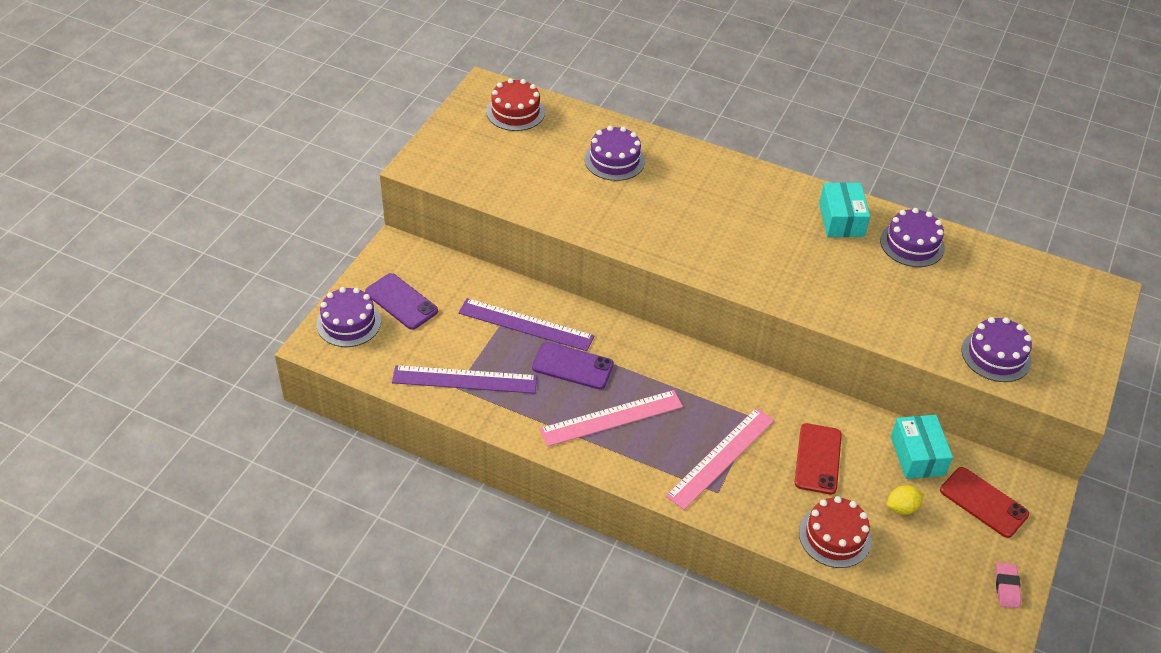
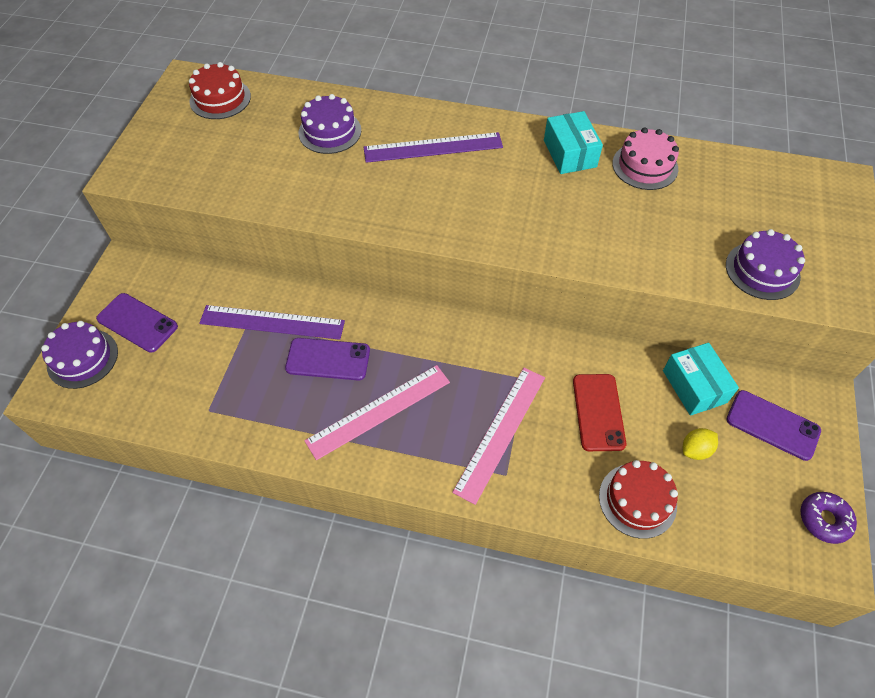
camera: 10 degrees left, 10 degrees up
purple ruler [392,365,537,394] -> purple ruler moved to [364,132,503,163]
purple cake [880,208,945,267] -> pink cake [612,127,679,190]
red phone [940,467,1029,538] -> purple phone [726,390,821,461]
pink eraser [995,562,1021,608] -> purple donut [800,492,857,544]

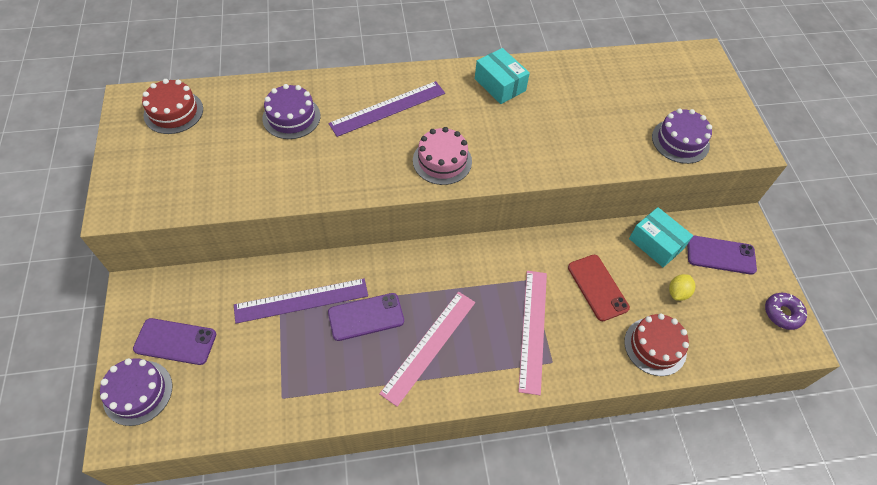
camera: 25 degrees left, 0 degrees up
pink cake [612,127,679,190] -> pink cake moved to [413,127,472,185]

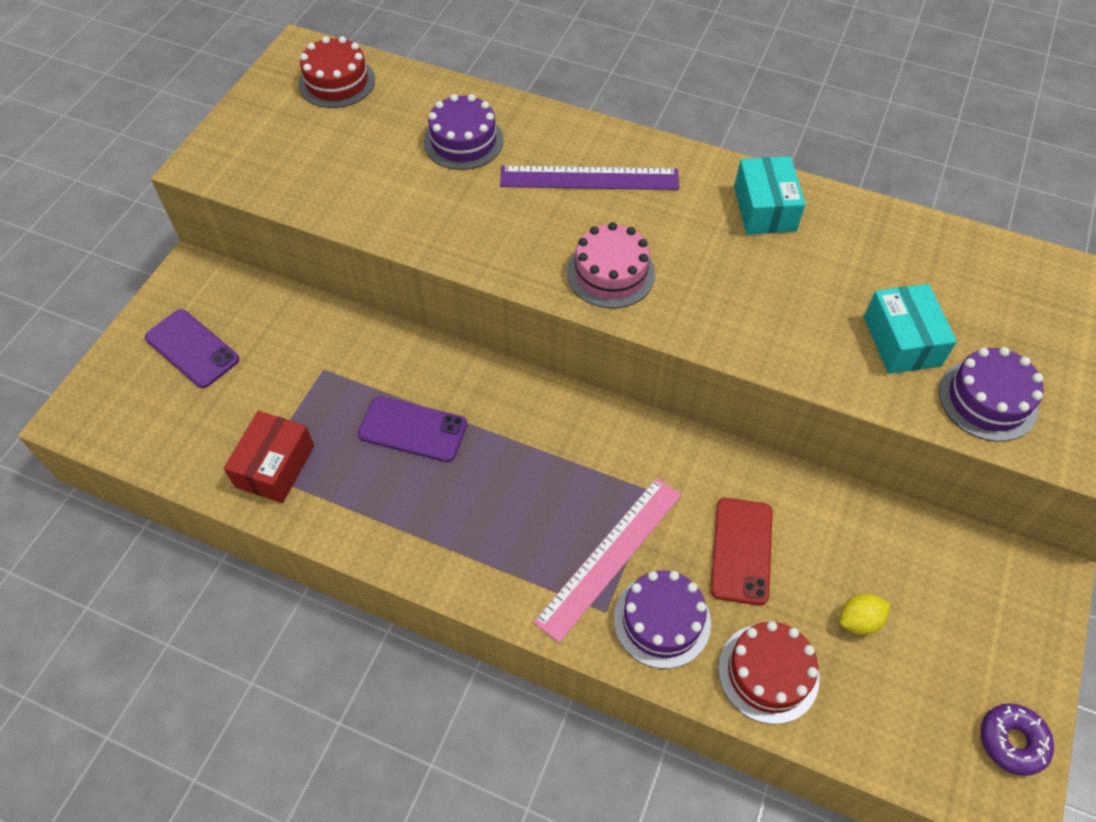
camera: 35 degrees right, 0 degrees up
purple cake [100,358,173,426] -> purple cake moved to [614,570,711,669]
purple ruler [234,278,368,324] -> none
pink ruler [379,292,475,407] -> none
turquoise box [629,207,693,267] -> turquoise box moved to [864,284,957,374]
purple phone [687,235,757,275] -> none
none -> red box [224,411,314,503]

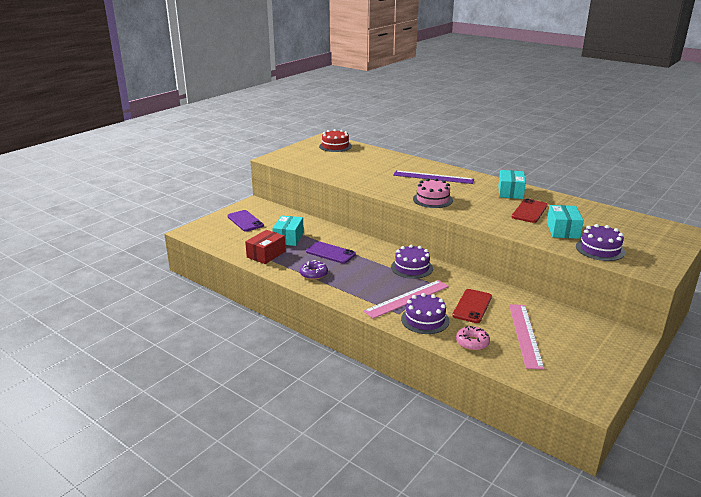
camera: 15 degrees right, 30 degrees down
purple cake [424,94,504,170] -> purple cake moved to [391,245,433,279]
red cake [718,621,819,724] -> pink donut [456,326,490,351]
yellow lemon [839,594,890,635] -> pink ruler [509,304,545,370]
purple donut [981,703,1054,776] -> purple donut moved to [300,260,328,280]
none -> turquoise box [272,215,304,246]
none -> red phone [512,198,548,223]

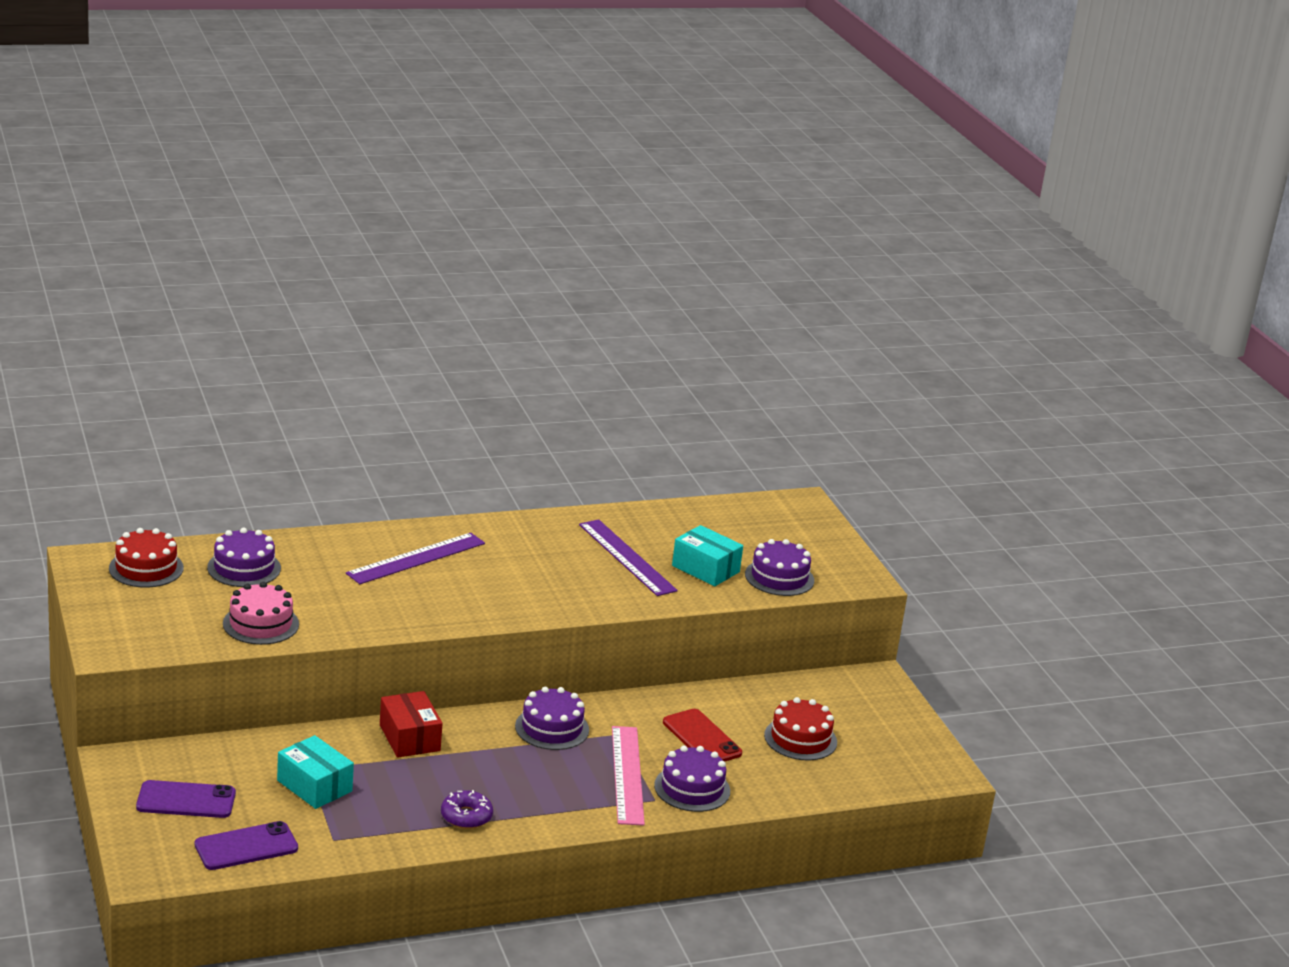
camera: 60 degrees left, 0 degrees up
red box [245,230,286,264] -> red box moved to [380,691,443,758]
purple phone [306,241,356,264] -> purple phone moved to [195,821,298,870]
pink cake [413,178,453,208] -> pink cake moved to [223,582,299,645]
pink donut [456,326,490,351] -> none
turquoise box [498,170,526,199] -> none
pink ruler [509,304,545,370] -> red cake [764,697,837,761]
red phone [512,198,548,223] -> purple ruler [579,519,678,596]
none -> purple cake [207,528,281,587]

